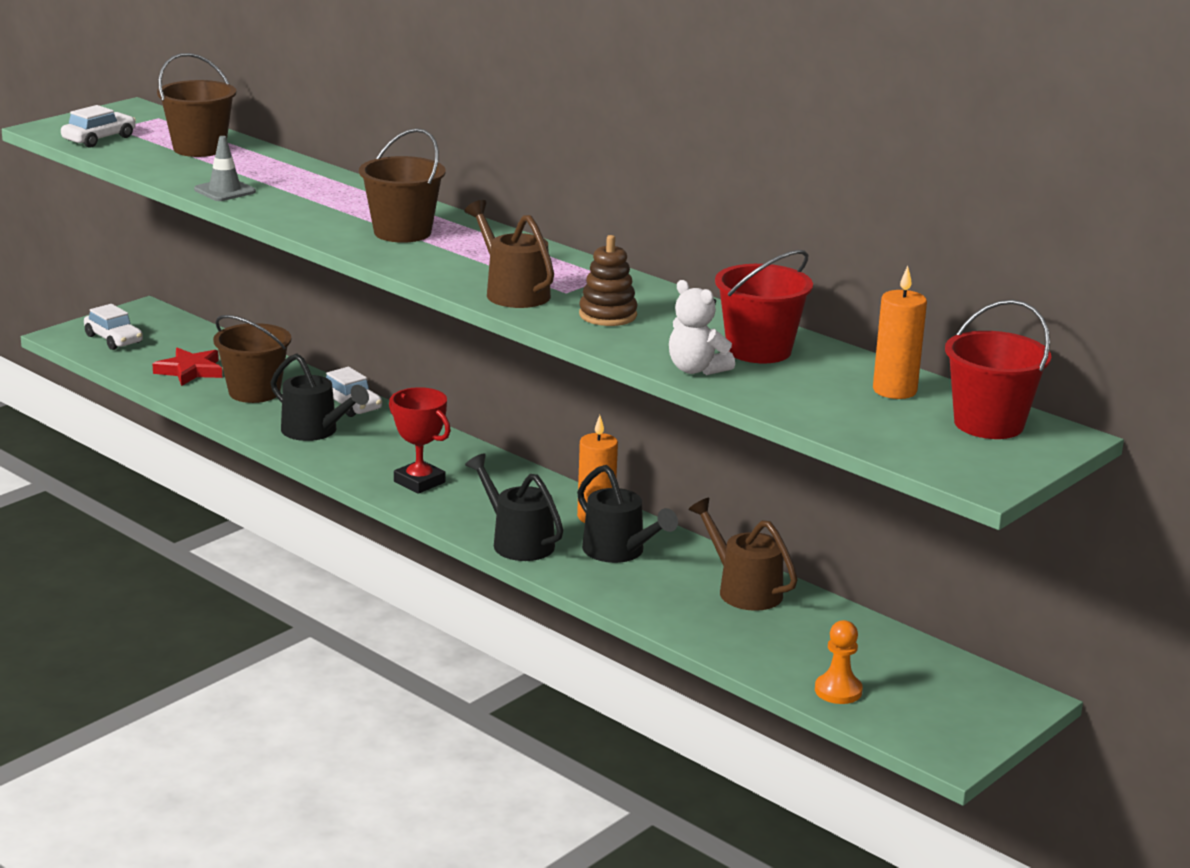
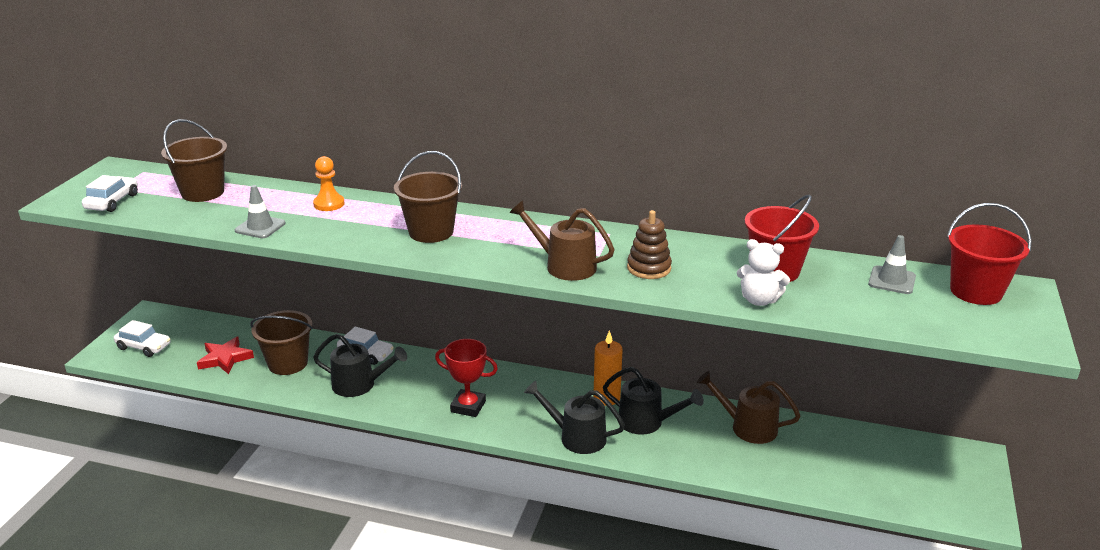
camera: 25 degrees left, 5 degrees up
orange pawn [815,620,863,704] -> orange pawn moved to [313,156,345,211]
orange candle [873,266,927,399] -> grey traffic cone [868,235,916,294]

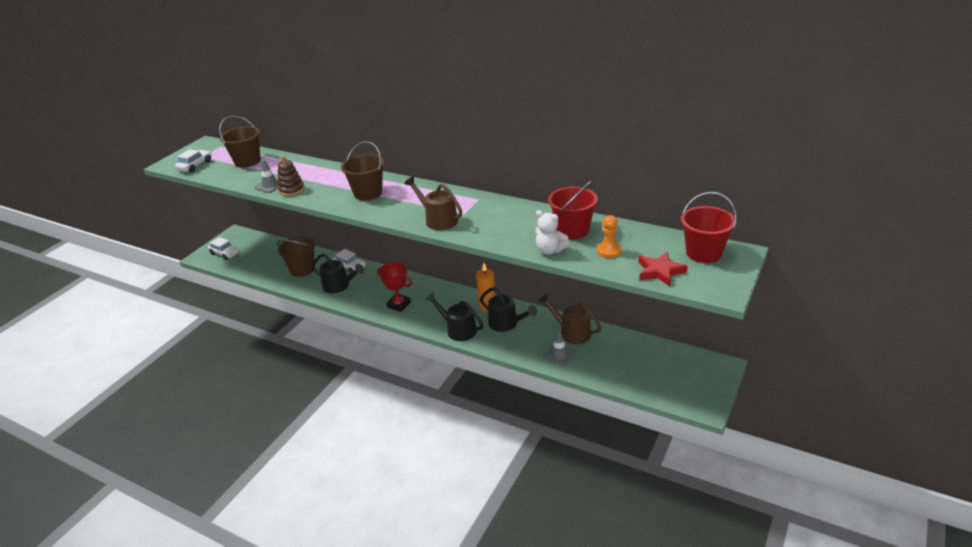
camera: 15 degrees right, 5 degrees up
red star [197,336,254,374] -> red star moved to [638,252,688,286]
orange pawn [313,156,345,211] -> orange pawn moved to [597,215,622,258]
brown stacking toy [627,210,672,279] -> brown stacking toy moved to [278,156,305,196]
grey traffic cone [868,235,916,294] -> grey traffic cone moved to [543,331,576,366]

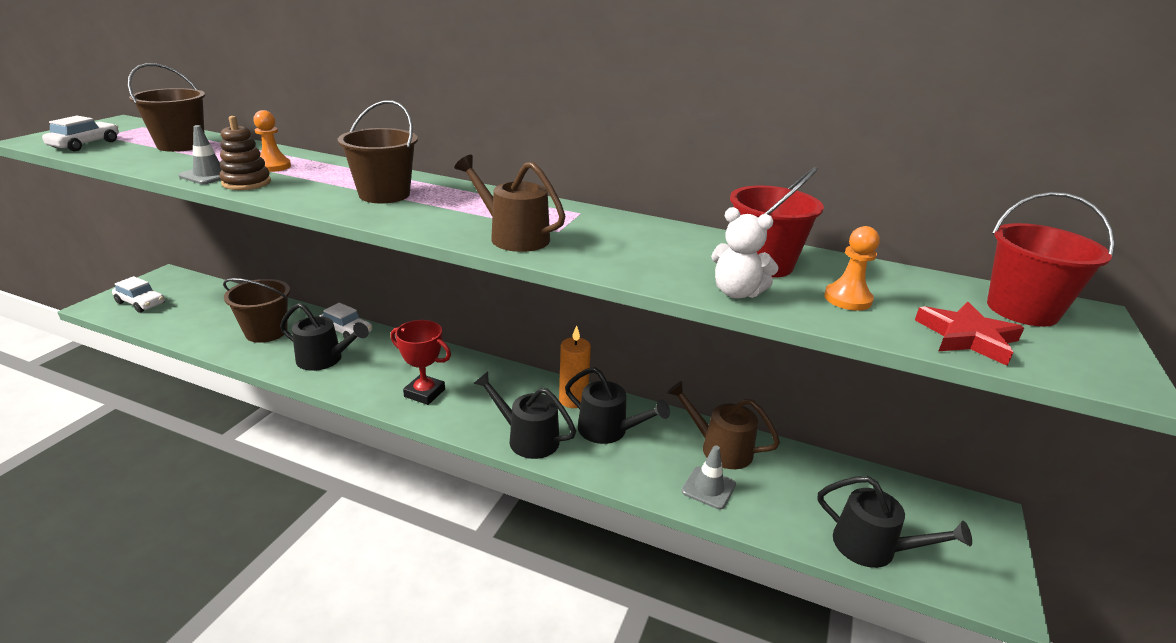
camera: 10 degrees left, 5 degrees down
none -> orange pawn [253,110,291,172]
none -> black watering can [818,476,972,568]

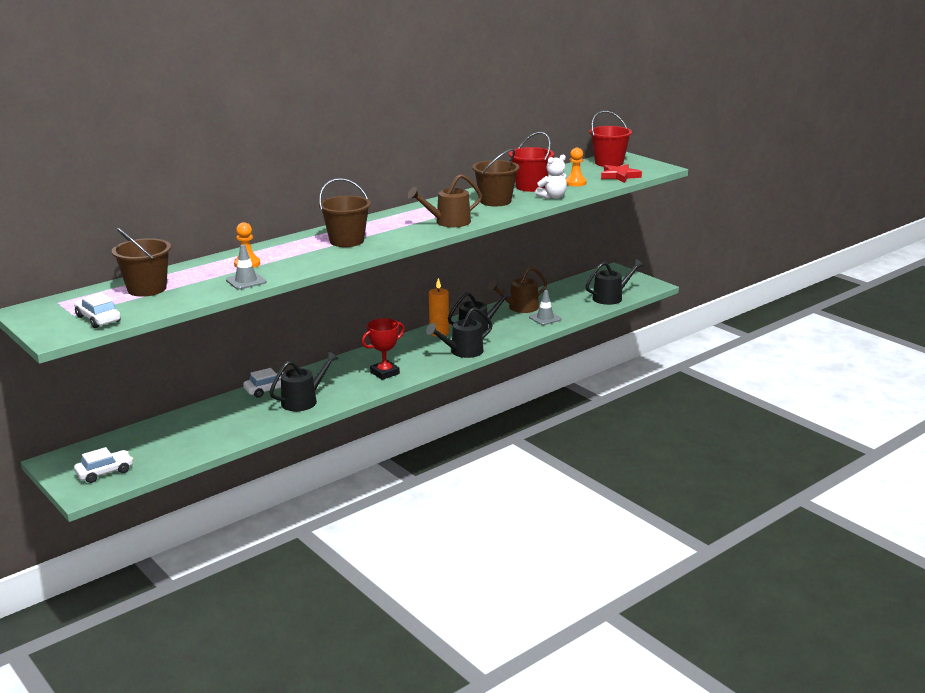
camera: 60 degrees left, 5 degrees down
brown stacking toy [219,116,271,190] -> none
brown bucket [223,278,290,343] -> brown bucket moved to [472,149,519,206]

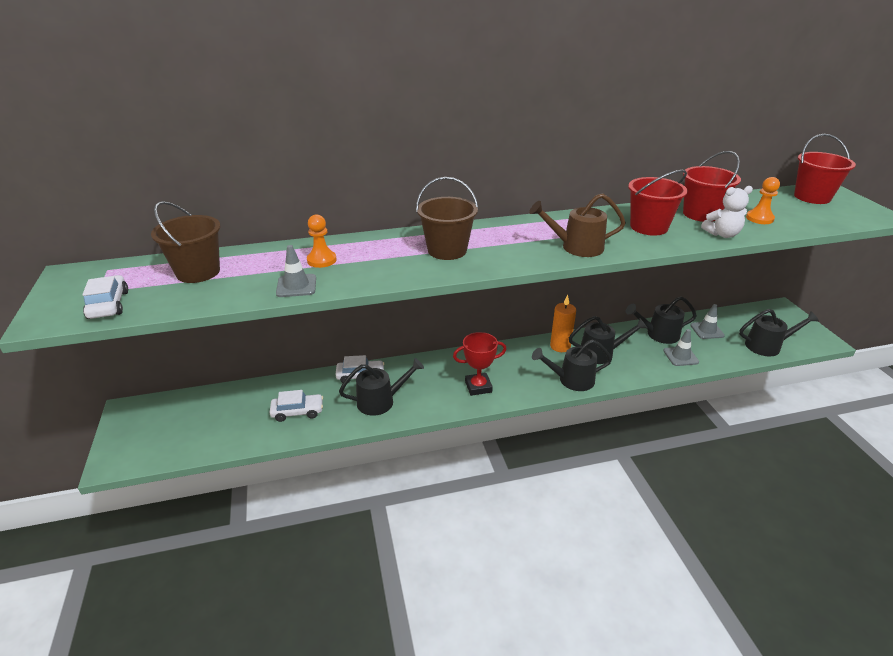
camera: 25 degrees right, 10 degrees up
white car [74,447,133,483] -> white car moved to [269,390,323,422]
brown bucket [472,149,519,206] -> red bucket [628,170,688,236]
brown watering can [487,267,547,313] -> black watering can [626,296,697,344]
red star [601,164,642,183] -> none
none -> grey traffic cone [690,304,725,339]

